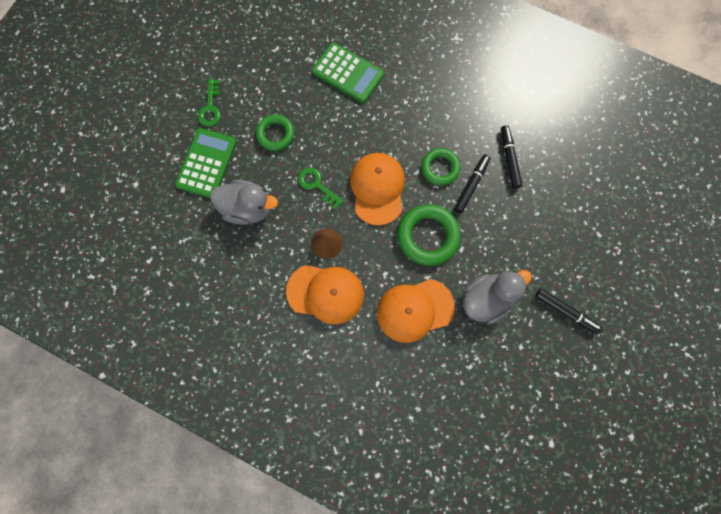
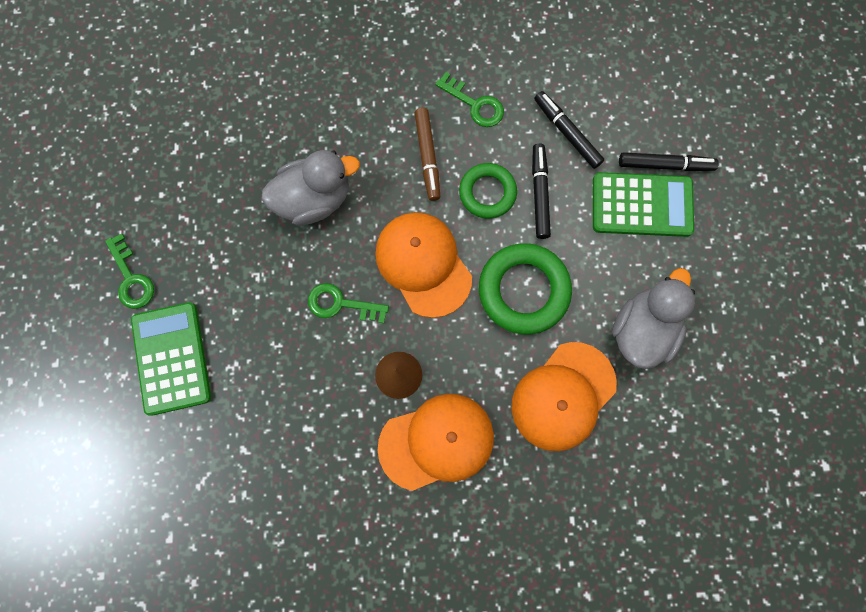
camera: 30 degrees left, 0 degrees up
grey duck [210,180,278,225] -> grey duck moved to [262,150,360,225]
green ring [256,114,294,151] -> none
green calculator [312,42,384,103] -> green calculator moved to [593,172,694,237]
black marker [535,289,603,334] -> black marker moved to [619,152,719,171]
none -> brown marker [415,108,440,201]
none -> green key [435,72,504,127]

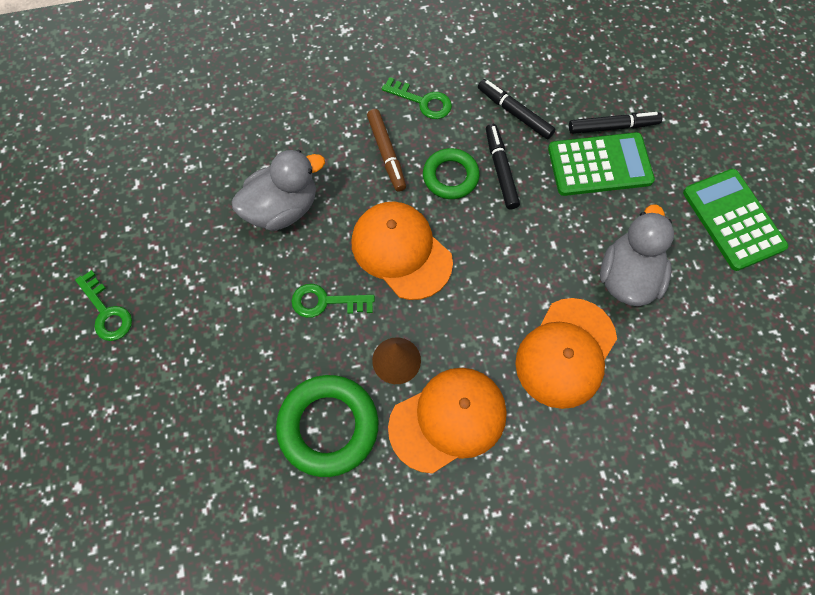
camera: 10 degrees left, 10 degrees down
green calculator [131,302,211,416] -> green calculator moved to [683,169,788,271]
green ring [479,243,572,334] -> green ring moved to [276,375,378,477]

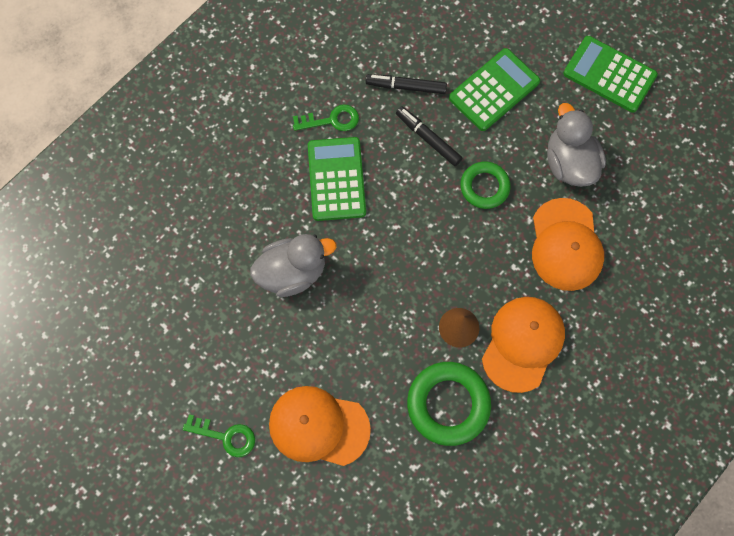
camera: 35 degrees left, 5 degrees up
grey duck [232,150,325,231] -> grey duck turned 45 degrees clockwise [250,234,336,297]
green key [291,284,375,318] -> none
orange cap [351,201,453,300] -> orange cap moved to [269,386,371,466]
brown marker [367,109,406,191] -> green calculator [308,137,366,221]
green ring [423,148,480,199] -> green ring moved to [460,162,511,209]
black marker [569,112,662,134] -> none

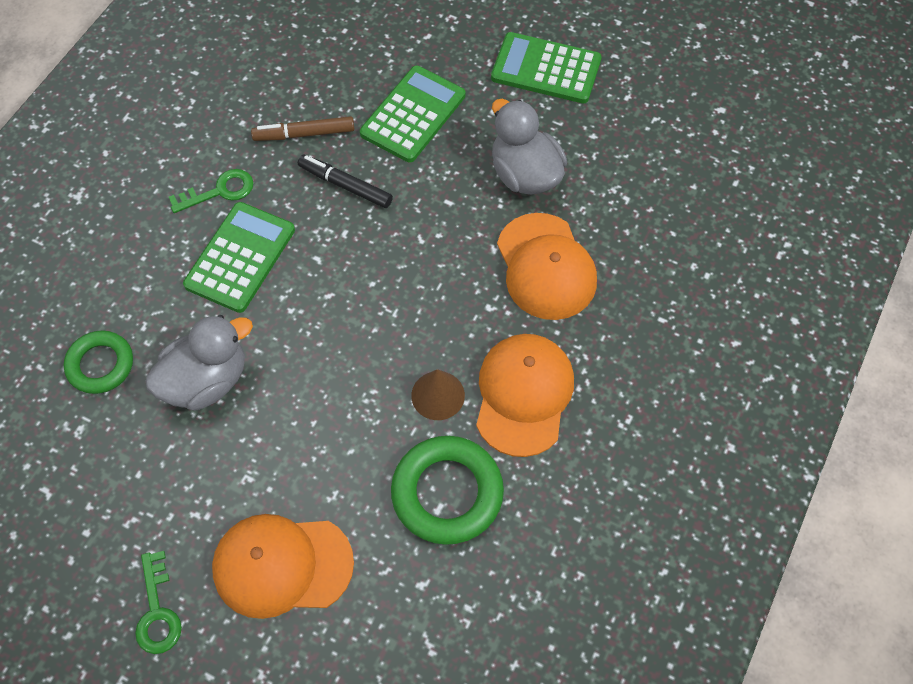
camera: 15 degrees left, 10 degrees down
green key [183,414,255,457] -> green key turned 75 degrees clockwise [135,551,182,654]
green calculator [308,137,366,221] -> green calculator turned 45 degrees clockwise [183,202,295,313]
black marker [366,74,447,94] -> brown marker [251,116,354,141]
green ring [460,162,511,209] -> green ring moved to [64,331,133,394]

